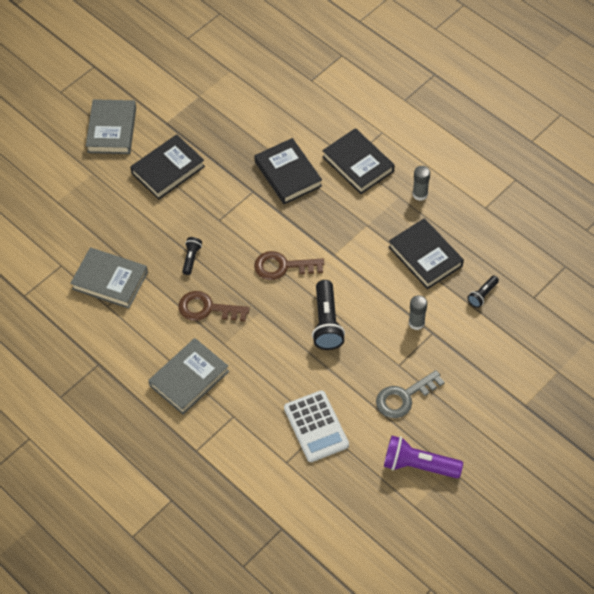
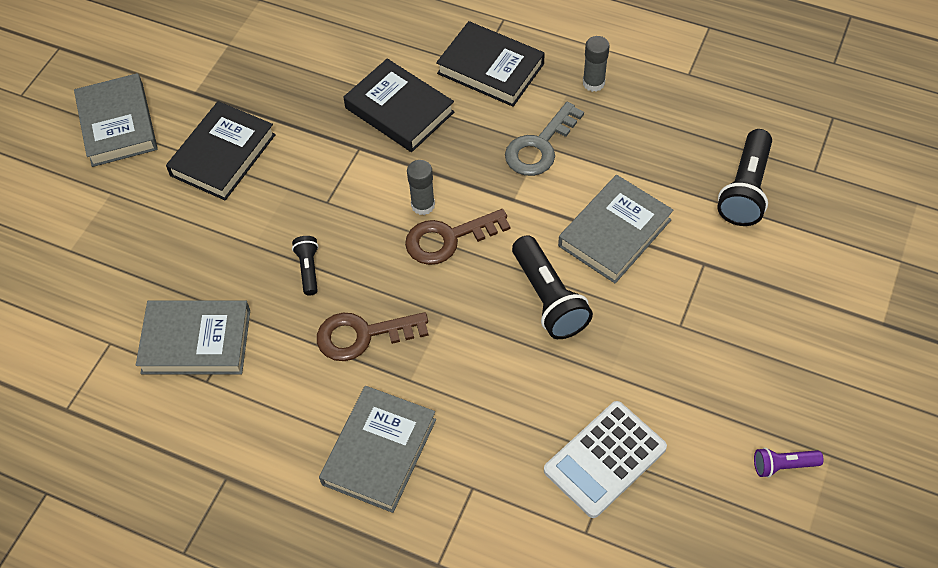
camera: 20 degrees left, 0 degrees up
white calculator [284,390,349,462] -> white calculator turned 90 degrees clockwise [544,401,667,518]
grey key [376,370,445,418] -> grey key moved to [505,102,584,176]
purple flashlight [384,436,463,479] -> purple flashlight [754,447,824,478], size x0.53
black book [389,218,464,289] -> none
grey glue stick [409,295,427,330] -> grey glue stick moved to [407,160,435,215]
black flashlight [467,276,499,308] -> black flashlight [717,129,772,226], size x1.87
none -> grey book [558,175,673,284]

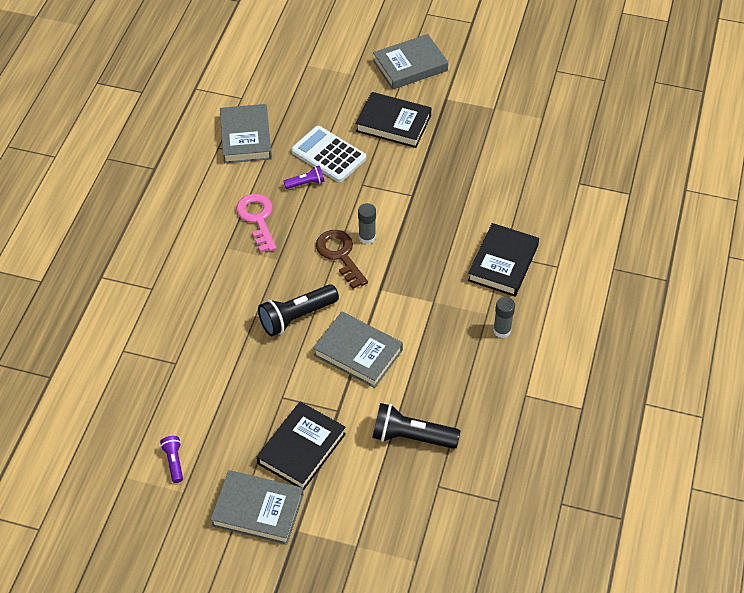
camera: 80 degrees right, 5 degrees down
black flashlight [292,236,319,295] -> purple flashlight [283,166,324,189]
brown key [317,312,429,361] -> pink key [236,194,276,253]
grey book [319,386,436,513] -> grey book moved to [210,470,303,545]
black book [344,59,454,152] -> black book moved to [257,402,346,491]
grey key [505,102,584,176] -> none
white calculator [544,401,667,518] -> white calculator moved to [291,126,366,182]

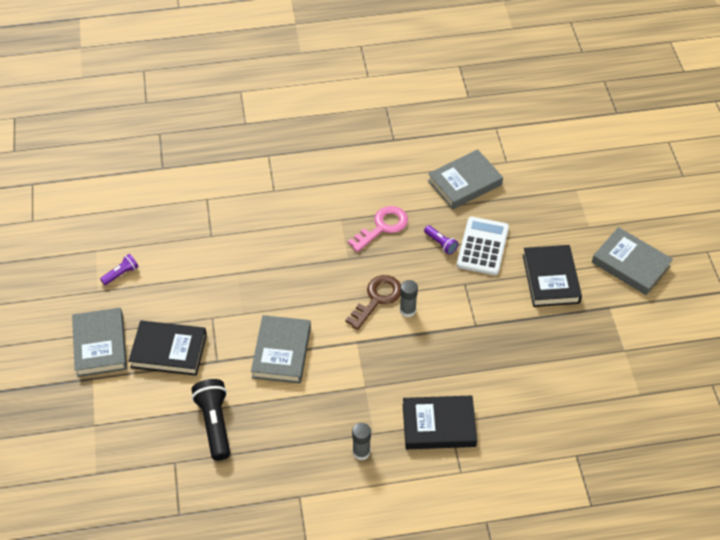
camera: 65 degrees right, 0 degrees up
black flashlight [258,284,339,336] -> none

